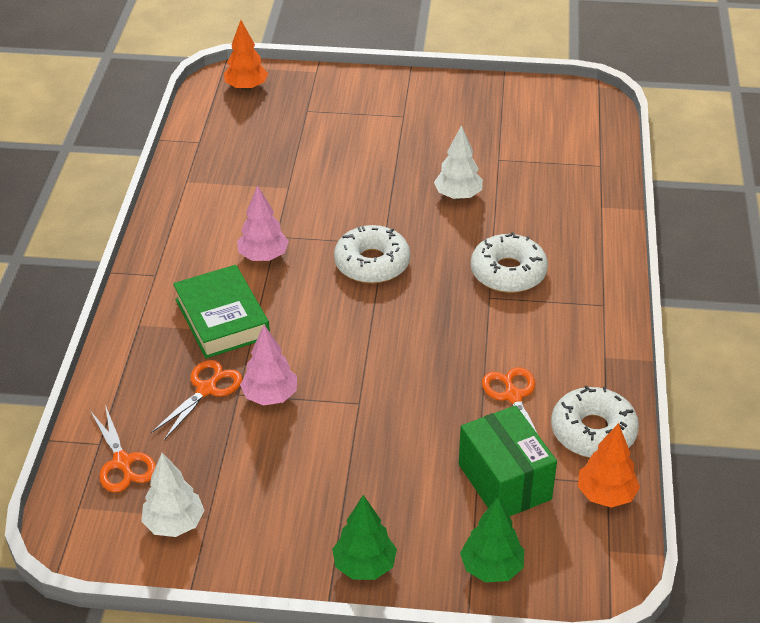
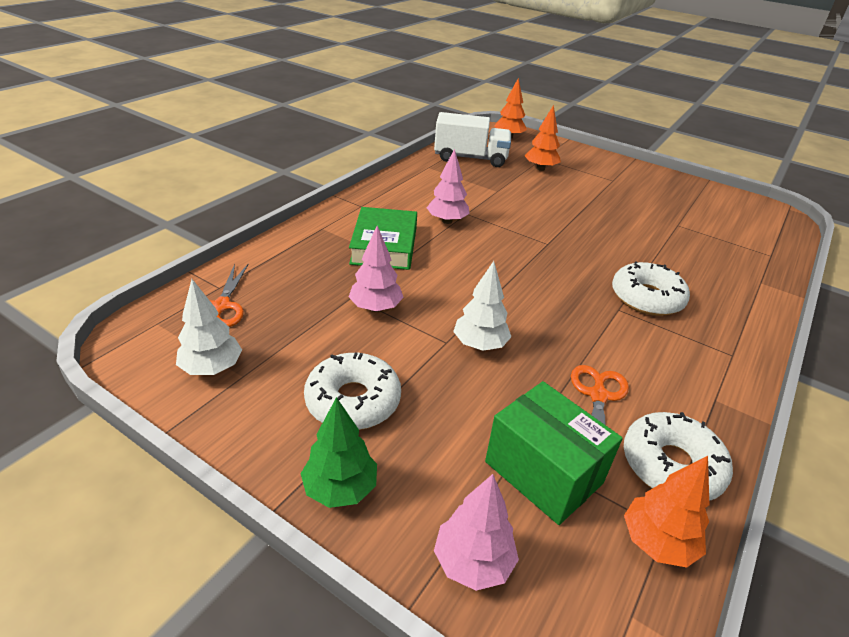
camera: 25 degrees right, 5 degrees down
orange scissors [151,360,243,440] -> none
white donut [334,225,410,284] -> white donut moved to [304,352,401,430]
white tree [434,125,483,200] -> white tree moved to [453,261,511,351]
green box [459,405,557,516] -> green box turned 45 degrees counterclockwise [485,381,623,525]
green tree [460,497,524,583] -> pink tree [434,474,519,591]
none -> white truck [434,112,511,167]
none -> orange tree [525,105,561,171]

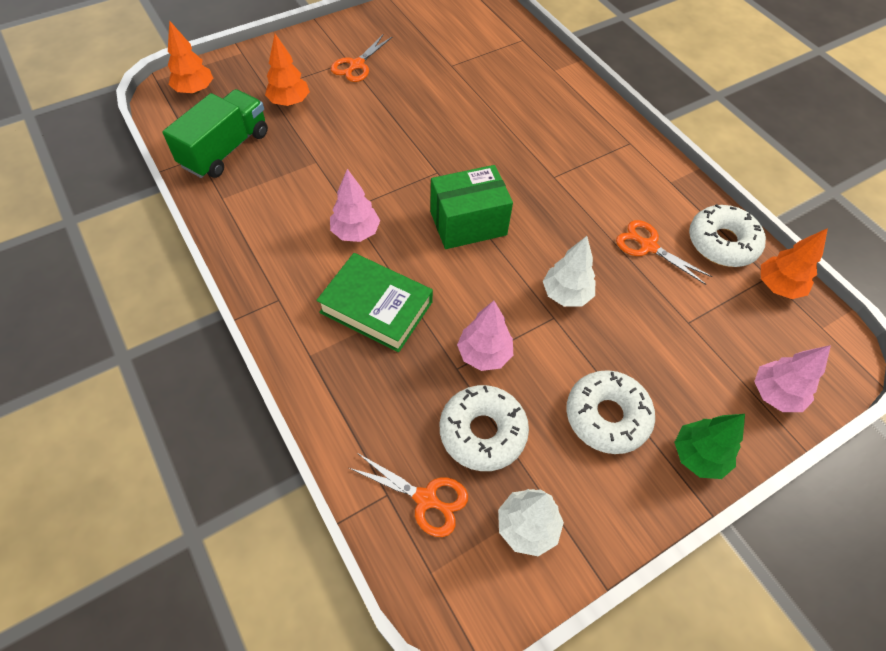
camera: 65 degrees left, 20 degrees up
white truck [434,112,511,167] -> green truck [163,89,268,178]
green box [485,381,623,525] -> green box moved to [430,165,513,249]
white donut [612,261,690,316] -> white donut moved to [440,385,529,471]
none -> orange scissors [331,34,392,82]

